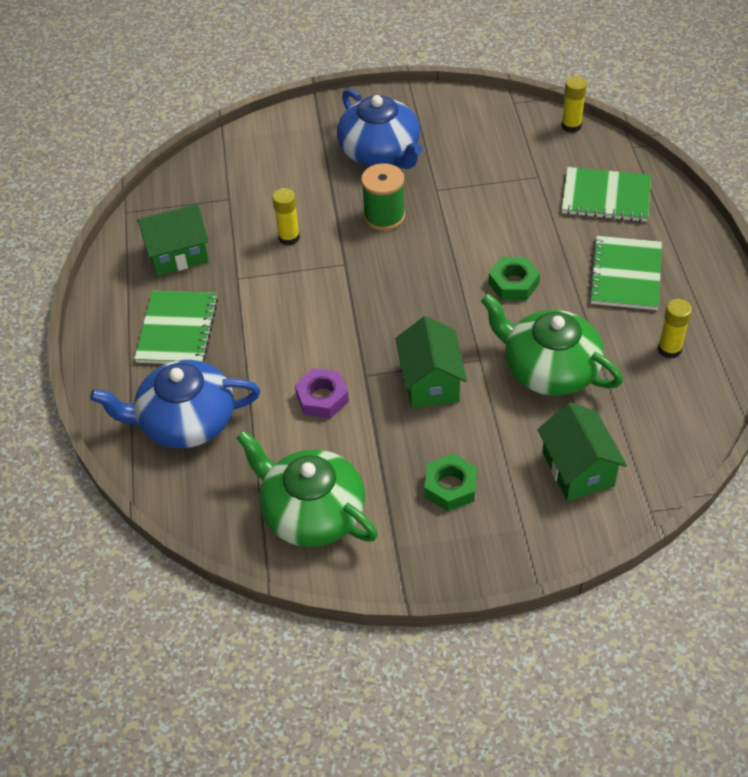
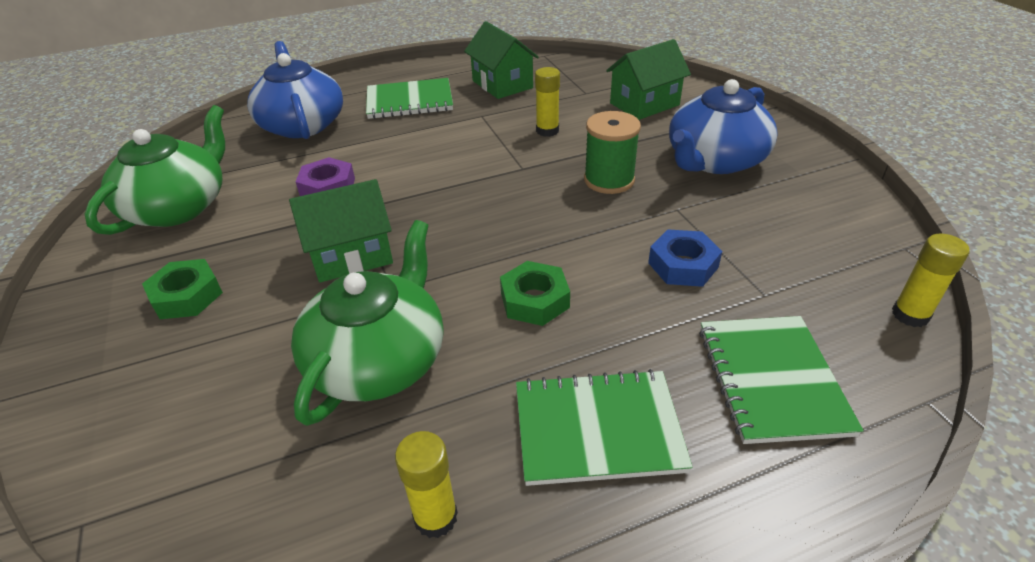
camera: 75 degrees right, 10 degrees down
green house [537,402,627,501] -> green house moved to [606,39,691,120]
none -> blue nut [648,229,722,287]

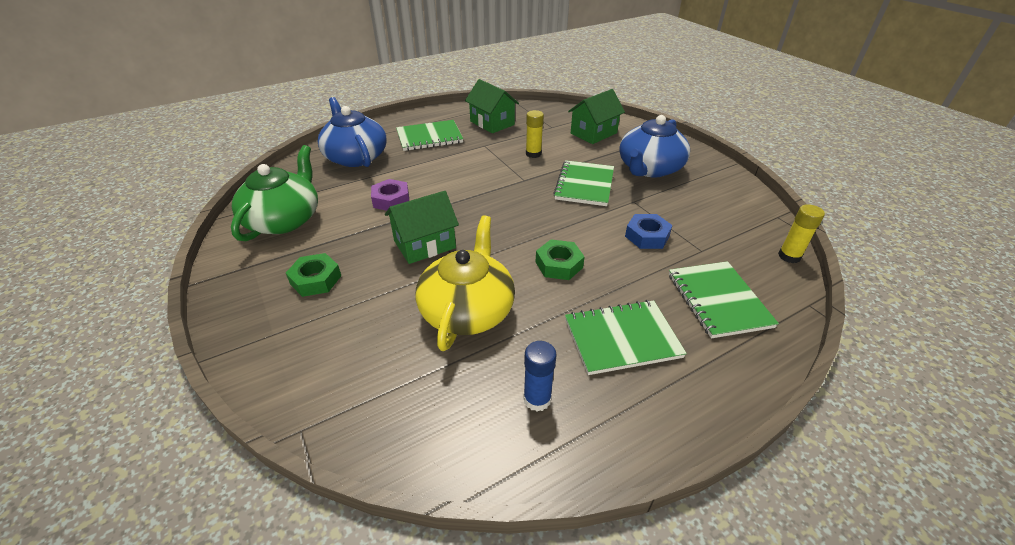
camera: 10 degrees left, 0 degrees up
green teapot [291,220,444,426] -> yellow teapot [415,215,515,351]
yellow glue stick [395,431,458,538] -> blue glue stick [523,341,557,412]
green spool [584,111,641,194] -> green notebook [553,160,614,206]

